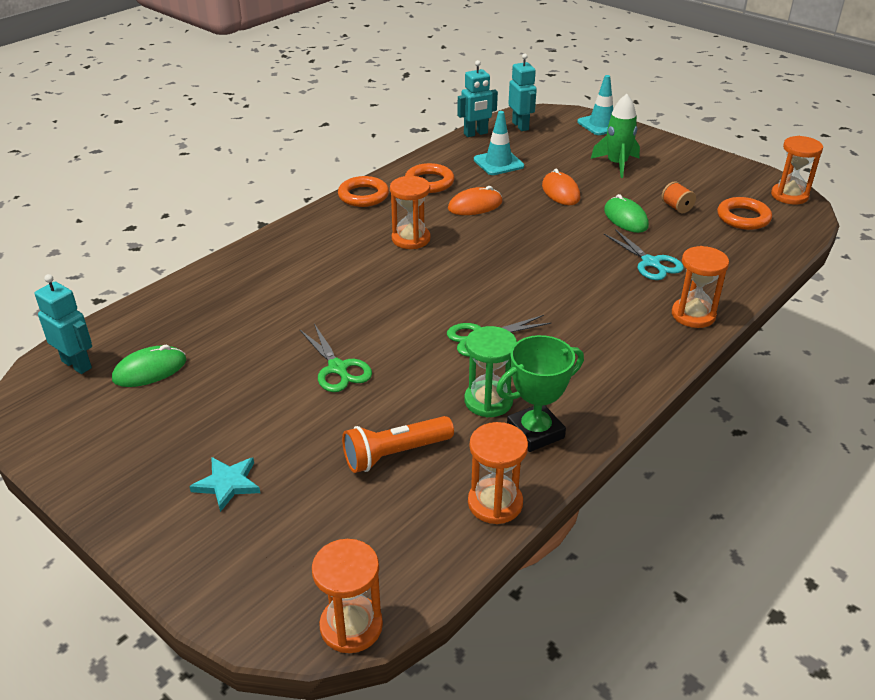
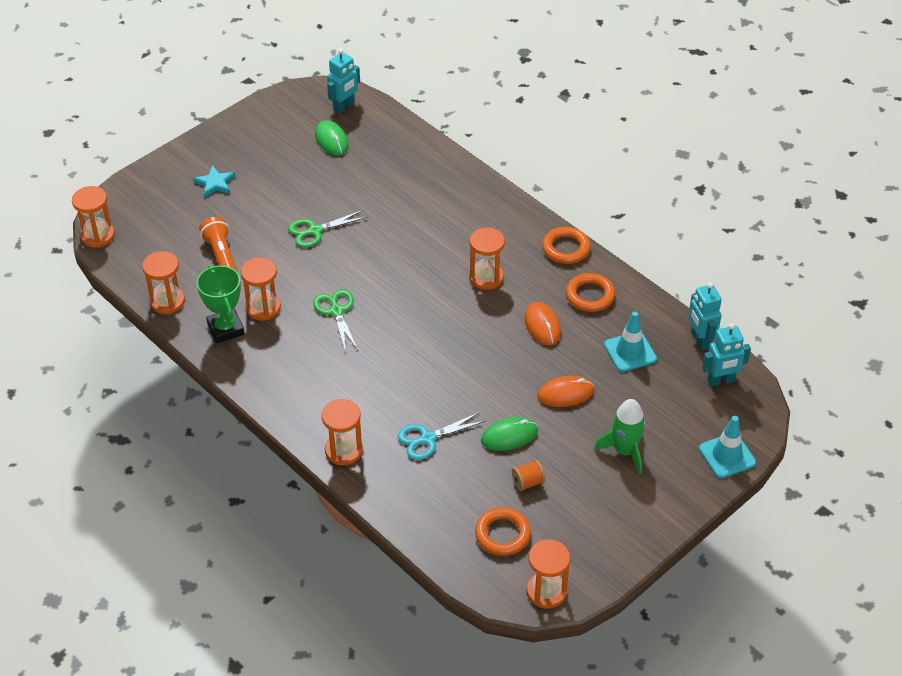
camera: 95 degrees right, 10 degrees up
green hourglass [464,326,517,417] -> orange hourglass [240,257,281,321]

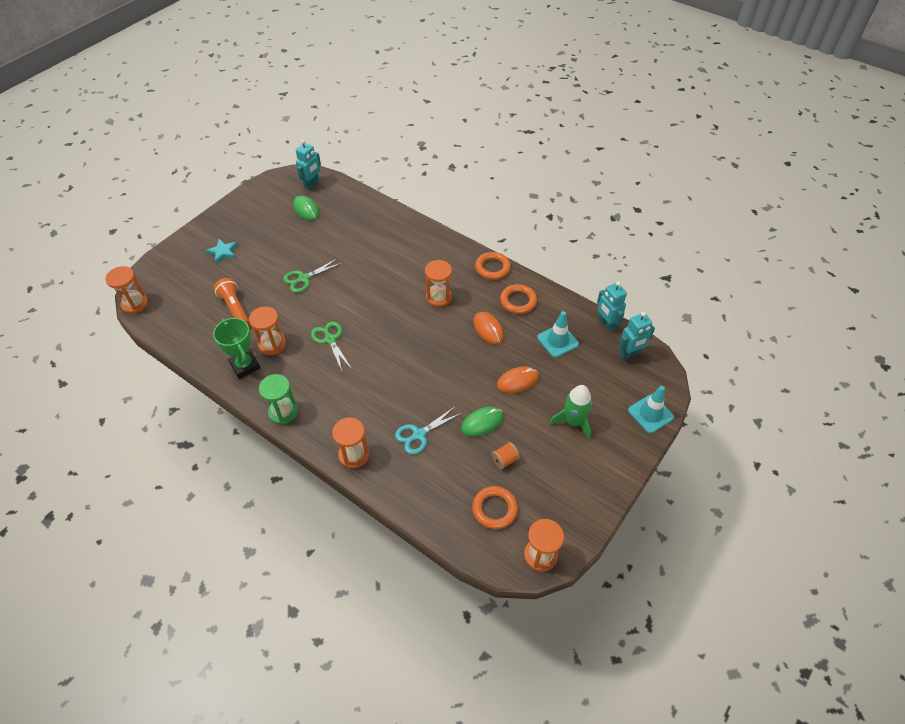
camera: 10 degrees left, 5 degrees up
orange hourglass [142,251,185,314] -> none
none -> green hourglass [259,374,298,424]

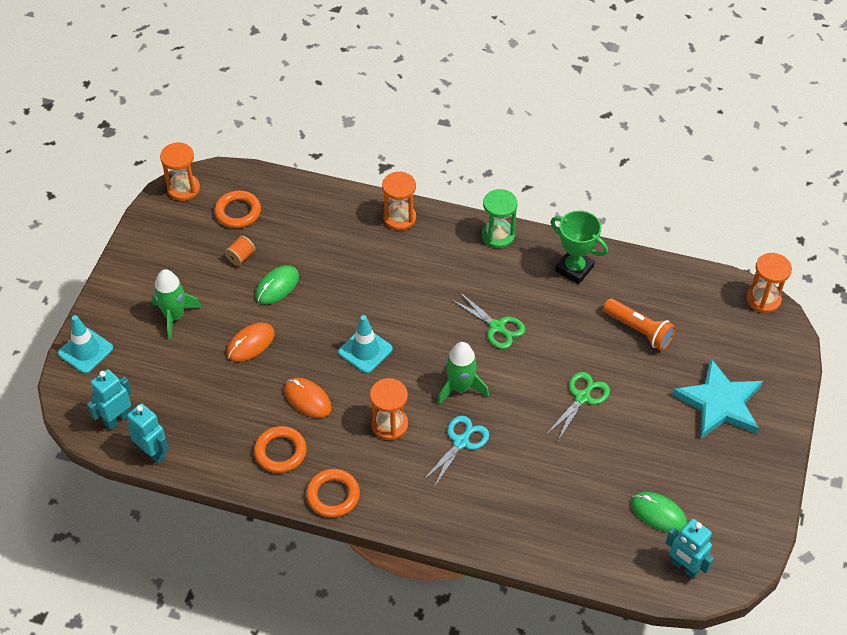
camera: 160 degrees right, 0 degrees up
turquoise star [205,239,238,264] -> turquoise star [672,358,763,438], size x1.96
orange hourglass [249,306,286,355] -> none
turquoise robot [296,140,321,190] -> turquoise robot turned 60 degrees counterclockwise [666,519,714,579]
turquoise scissors [395,407,462,454] -> turquoise scissors moved to [423,416,489,488]
turquoise traffic cone [537,311,579,358] -> turquoise traffic cone moved to [338,315,393,373]
none -> green rocket [438,342,489,405]

